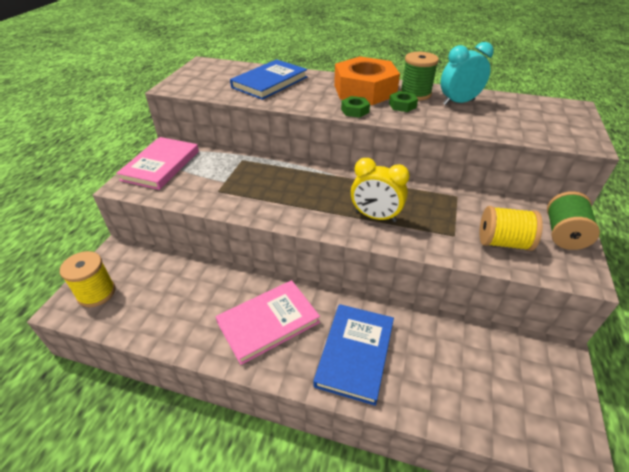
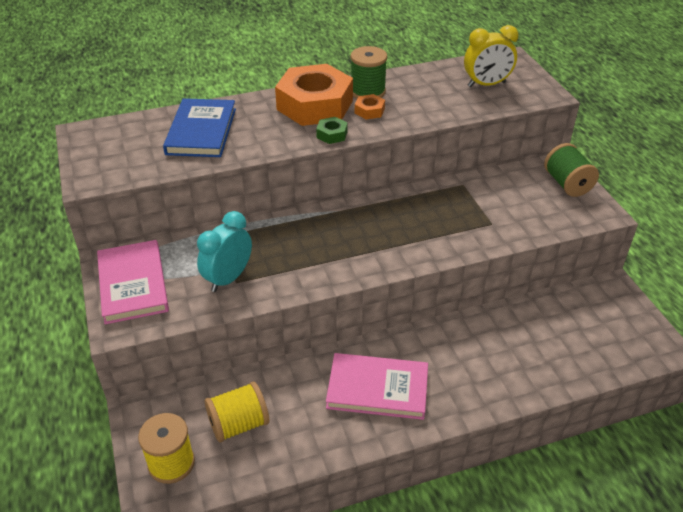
camera: 35 degrees left, 0 degrees up
pink book [216,280,320,365] -> pink book turned 75 degrees clockwise [326,353,428,420]
blue book [313,304,394,406] -> none
yellow clock [351,158,410,222] -> yellow clock moved to [464,25,518,87]
green nut [389,91,418,112] -> orange nut [355,94,385,119]
turquoise clock [440,42,494,105] -> turquoise clock moved to [197,211,252,292]
yellow spool [479,206,543,251] -> yellow spool moved to [205,381,269,442]

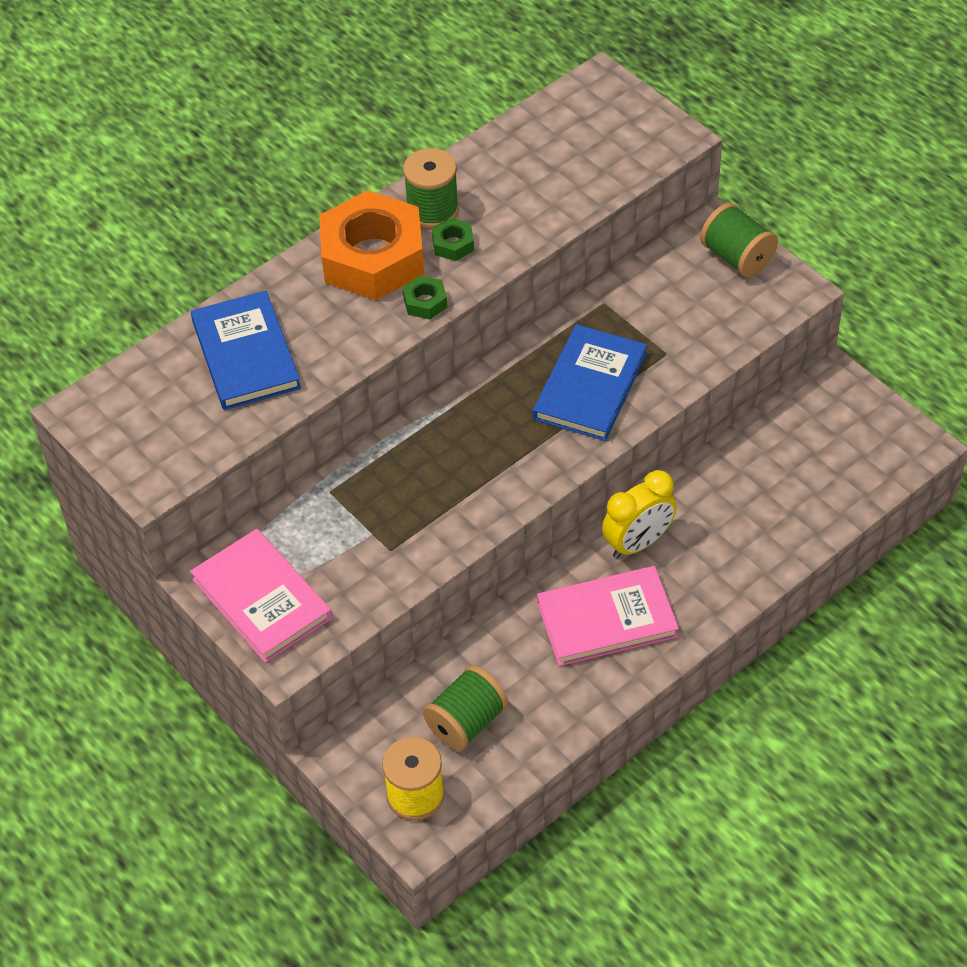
camera: 20 degrees left, 10 degrees up
turquoise clock [197,211,252,292] -> none
yellow spool [205,381,269,442] -> green spool [423,665,508,751]
orange nut [355,94,385,119] -> green nut [432,218,474,261]
yellow clock [464,25,518,87] -> yellow clock moved to [602,470,677,558]
none -> blue book [533,324,647,441]

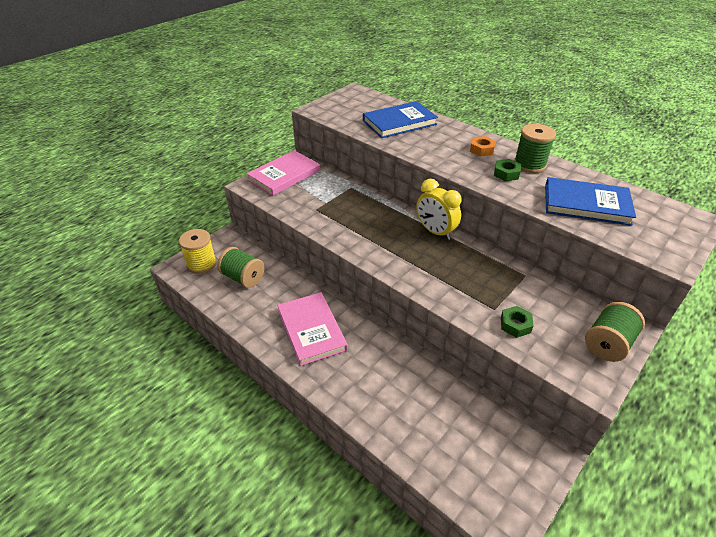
camera: 80 degrees right, 10 degrees down
orange nut [319,190,424,300] -> orange nut [470,136,496,156], size x0.40
green nut [402,275,447,320] -> green nut moved to [501,306,534,338]
blue book [533,324,647,441] -> blue book moved to [545,177,636,226]
yellow clock [602,470,677,558] -> yellow clock moved to [416,179,462,240]

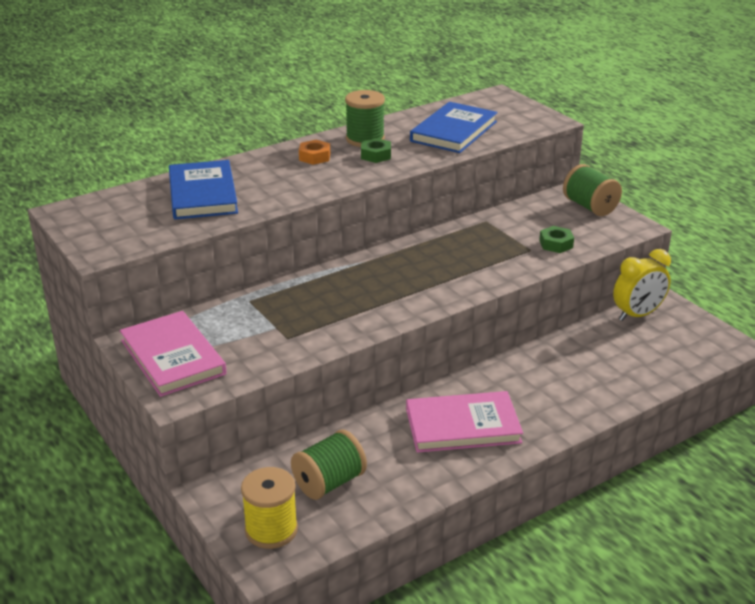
camera: 75 degrees left, 10 degrees down
yellow clock [416,179,462,240] -> yellow clock moved to [613,249,671,321]

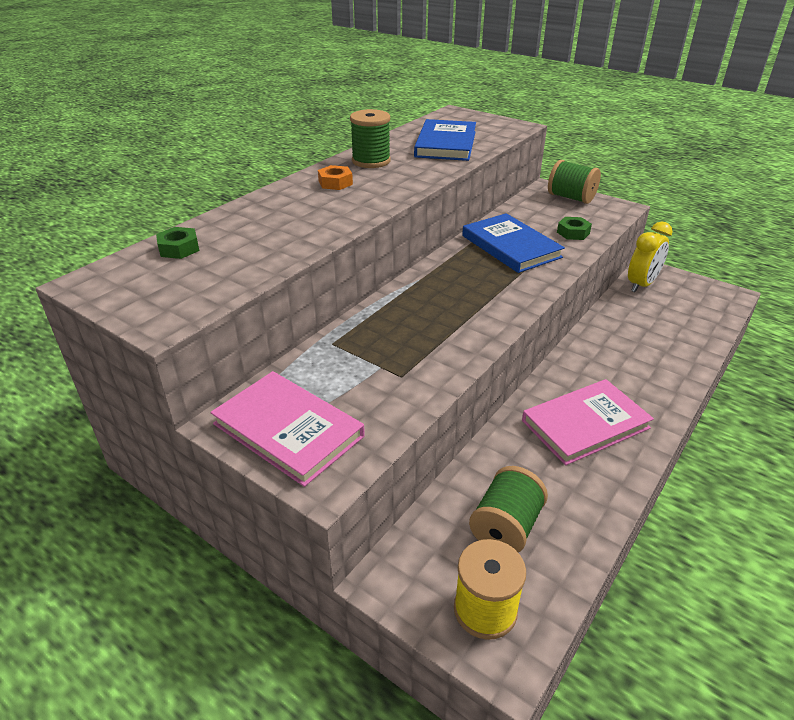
camera: 20 degrees left, 5 degrees up
blue book [169,160,238,219] -> blue book moved to [462,213,565,273]
green nut [361,138,391,163] -> green nut moved to [156,227,199,259]

